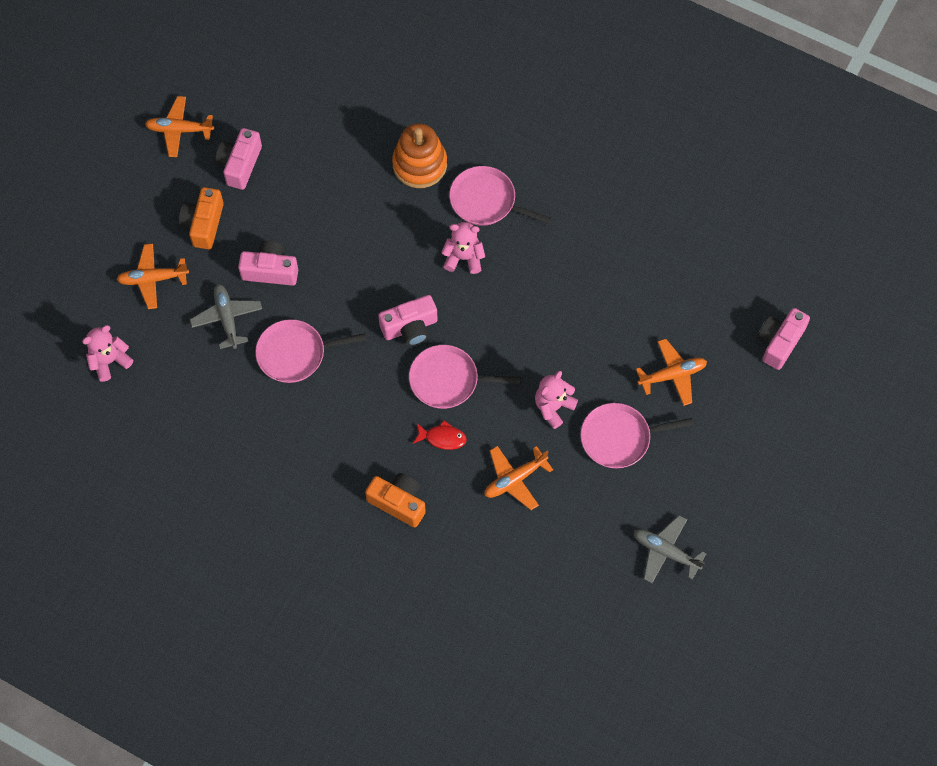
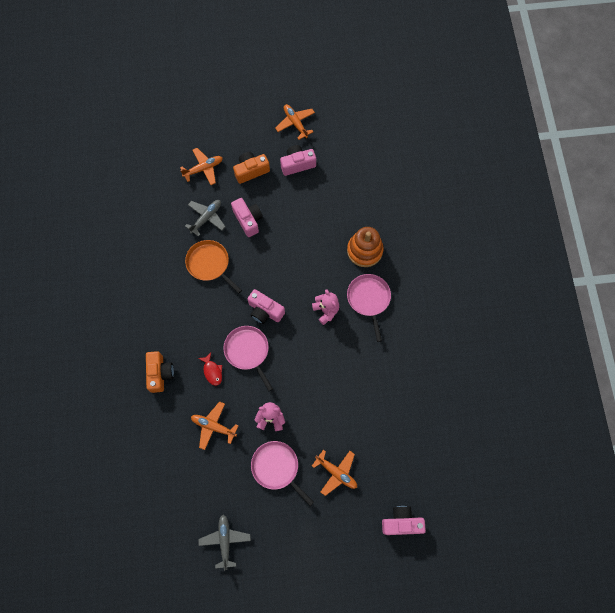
camera: 55 degrees right, 5 degrees up
pink teddy bear [82,325,133,382] -> none
orange plane [116,244,189,309] -> orange plane turned 105 degrees clockwise [180,148,223,185]
pink pan [255,319,366,383] -> orange pan [185,240,242,294]

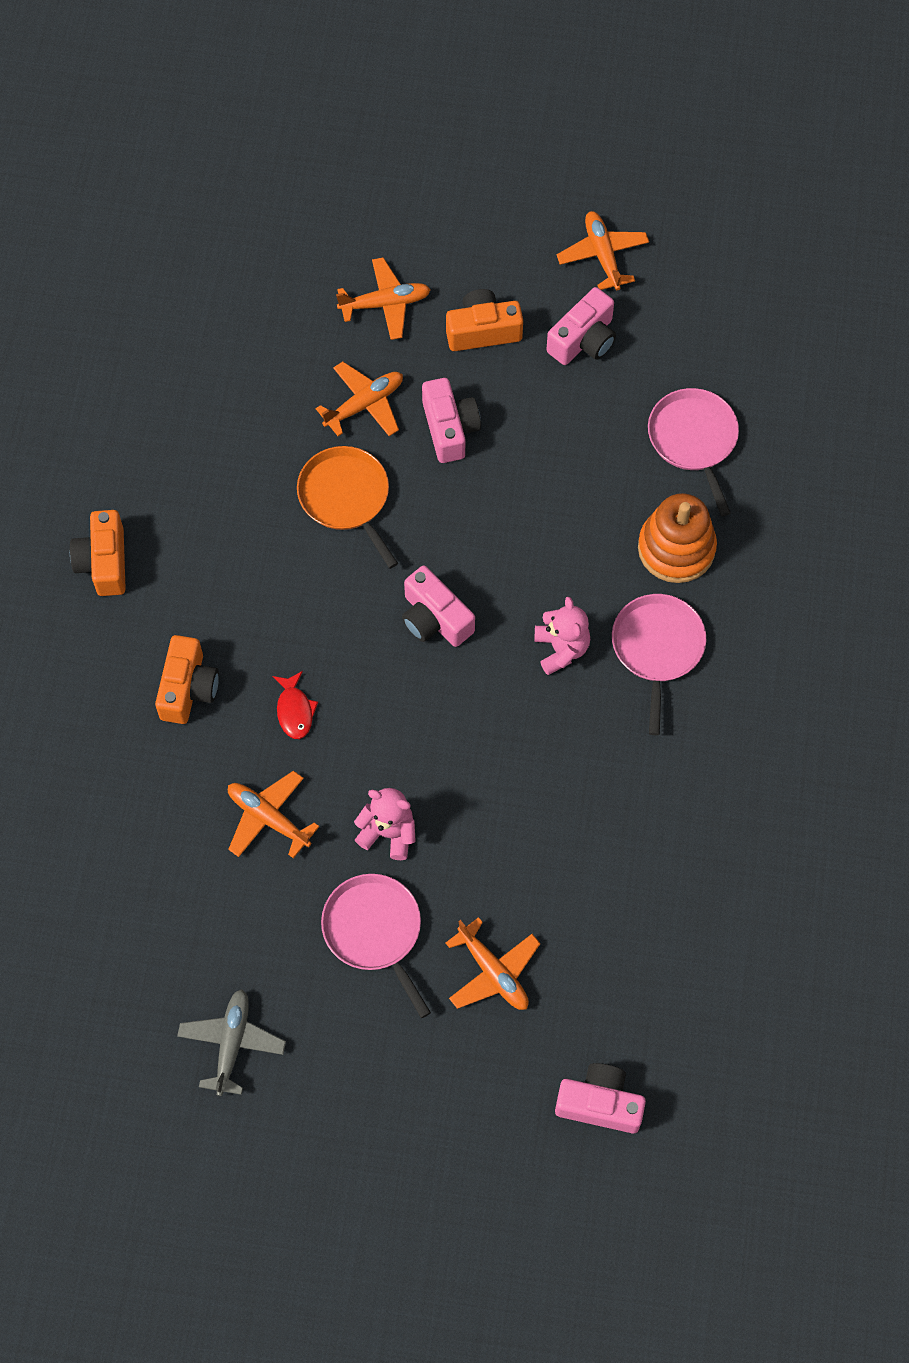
camera: 15 degrees right, 5 degrees down
grey plane [185,200,225,237] -> orange plane [316,362,403,436]
pink pan [223,326,273,391] -> pink pan moved to [648,388,739,516]
pink camera [280,145,316,176] -> pink camera turned 135 degrees clockwise [546,287,616,365]
none -> orange camera [70,510,126,596]

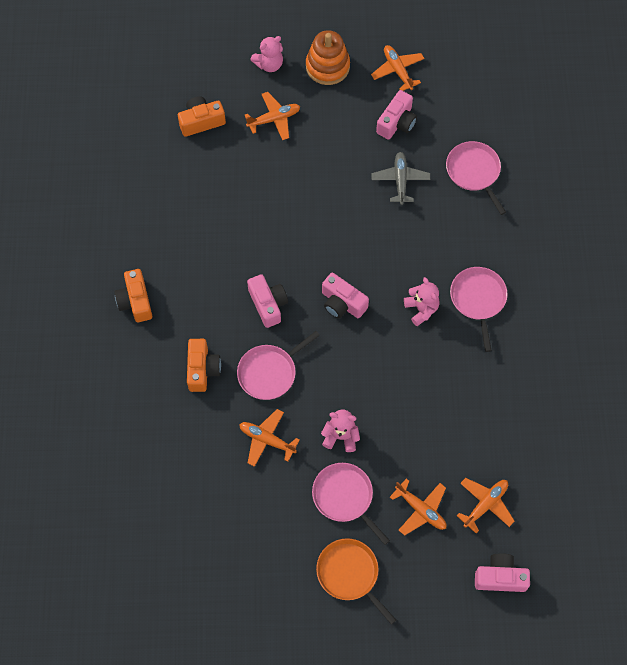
camera: 10 degrees left, 0 degrees up
grey plane [177,989,286,1096] -> grey plane moved to [372,152,430,205]
red fish [273,671,318,739] -> pink pan [237,331,320,400]
orange pan [297,446,398,569] -> orange pan moved to [316,538,396,625]
orange plane [316,362,403,436] -> orange plane moved to [457,478,515,533]
pink camera [422,378,481,463] -> pink camera moved to [247,274,288,328]
orange camera [446,289,523,351] -> orange camera moved to [178,96,226,137]
orange stacking toy [638,493,717,583] -> orange stacking toy moved to [306,30,350,85]
none -> pink teddy bear [250,36,283,72]

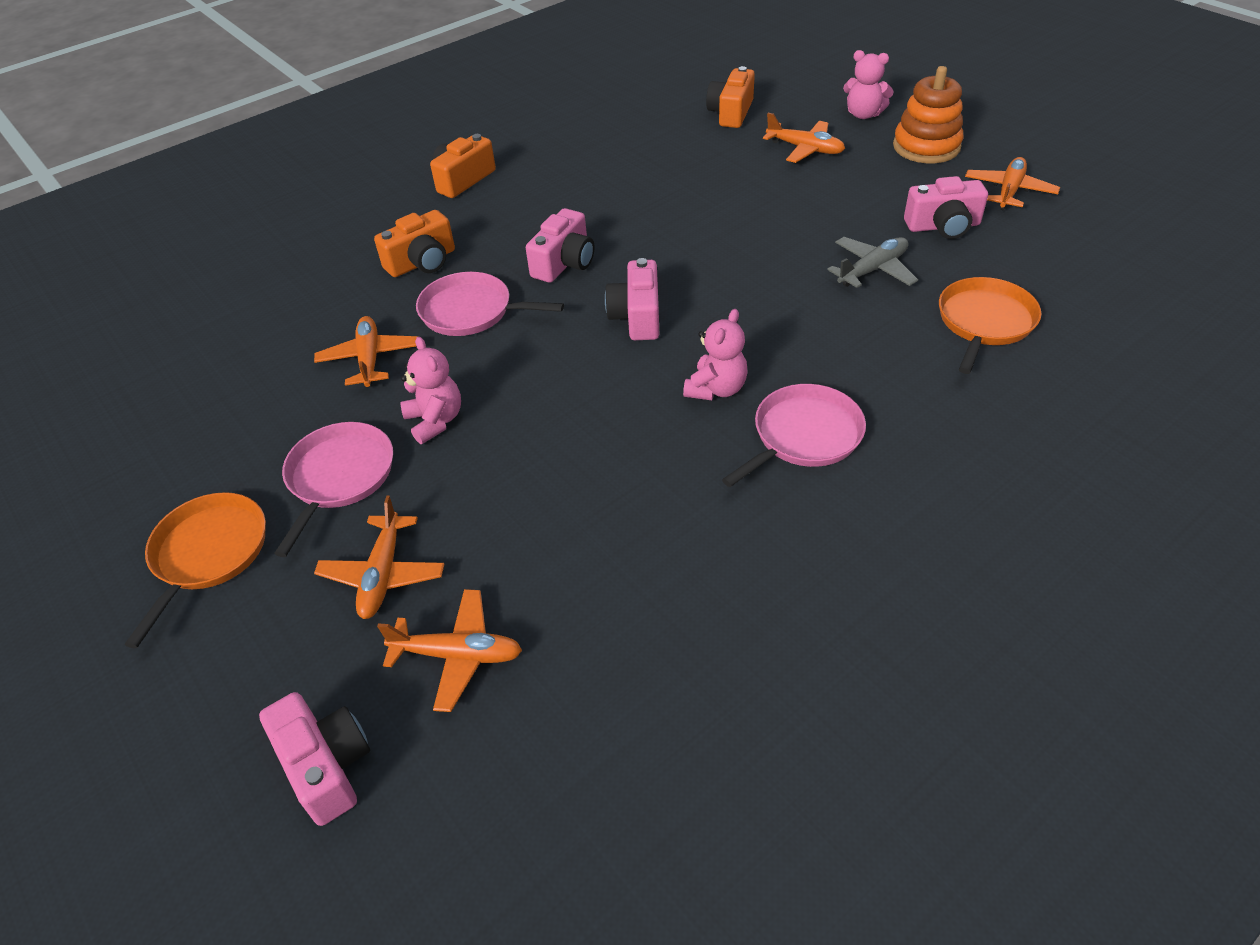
camera: 55 degrees right, 20 degrees down
orange camera [178,96,226,137] -> orange camera turned 105 degrees counterclockwise [706,66,755,128]
pink pan [446,141,506,215] -> orange pan [939,277,1042,374]

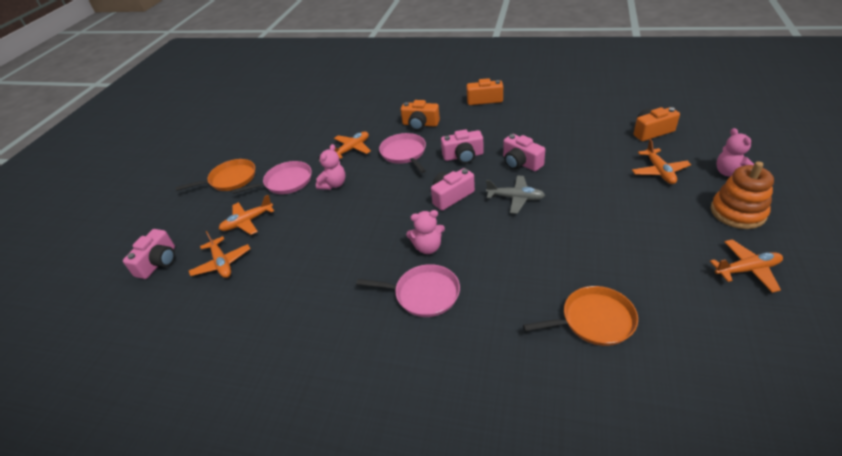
camera: 55 degrees right, 5 degrees down
grey plane [827,237,918,288] -> grey plane moved to [486,175,545,214]
pink camera [904,176,988,239] -> pink camera moved to [503,134,545,171]

